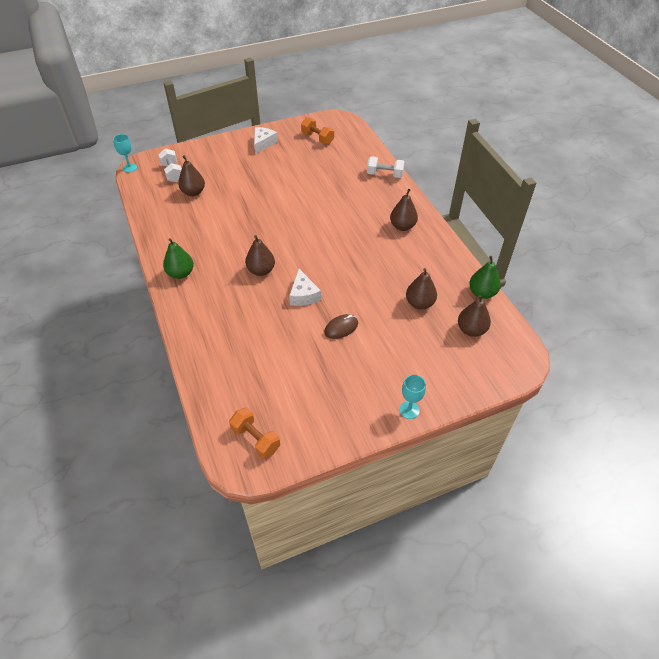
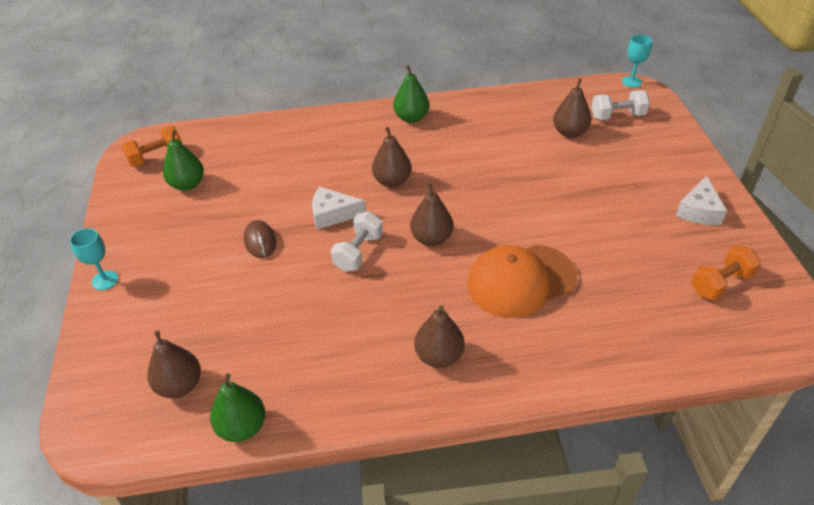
camera: 105 degrees right, 5 degrees down
white cheese [254,127,278,154] -> white cheese turned 75 degrees clockwise [676,176,727,225]
white dumbbell [367,156,405,178] -> white dumbbell moved to [331,212,383,272]
brown pear [406,268,437,310] -> brown pear moved to [410,183,453,246]
none -> green pear [163,130,204,191]
none -> orange cap [467,245,577,318]

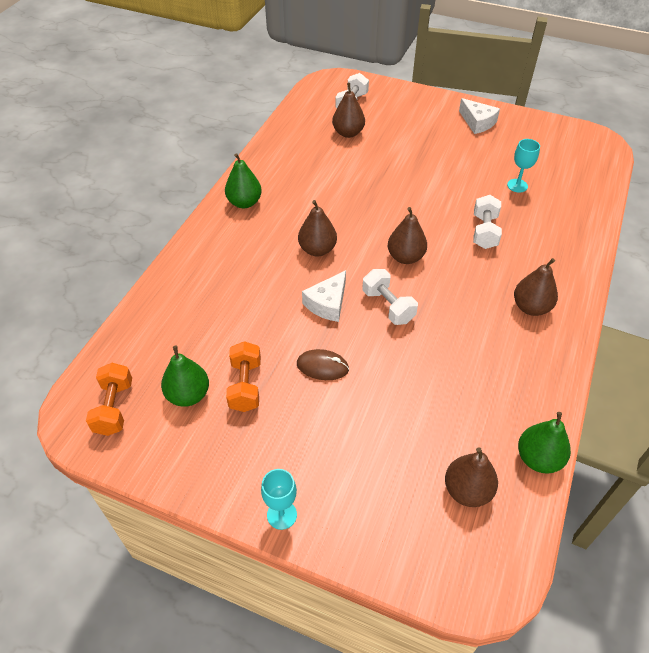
camera: 60 degrees left, 5 degrees up
orange cap [467,245,577,318] -> white dumbbell [473,195,502,249]
turquoise goblet [622,34,652,88] -> turquoise goblet moved to [507,139,540,193]
orange dumbbell [691,245,761,301] -> orange dumbbell moved to [226,341,261,412]

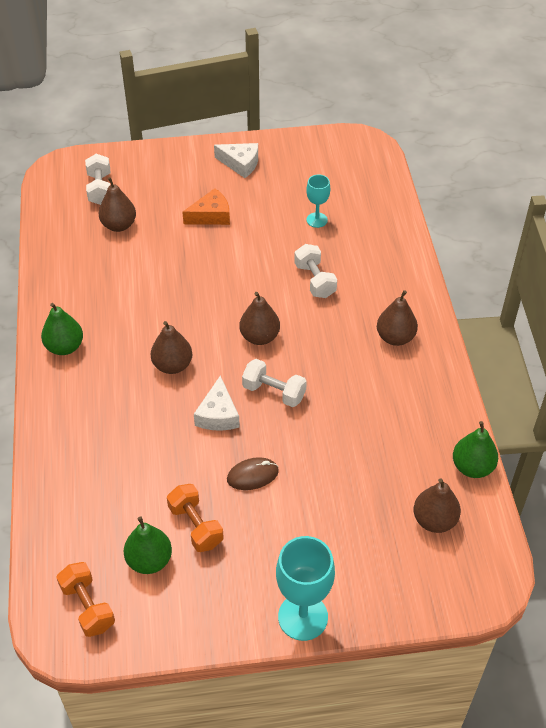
camera: 30 degrees left, 0 degrees up
turquoise goblet [261,469,297,530] -> turquoise goblet [276,536,335,641], size x1.76
none -> orange cheese [182,188,230,225]

